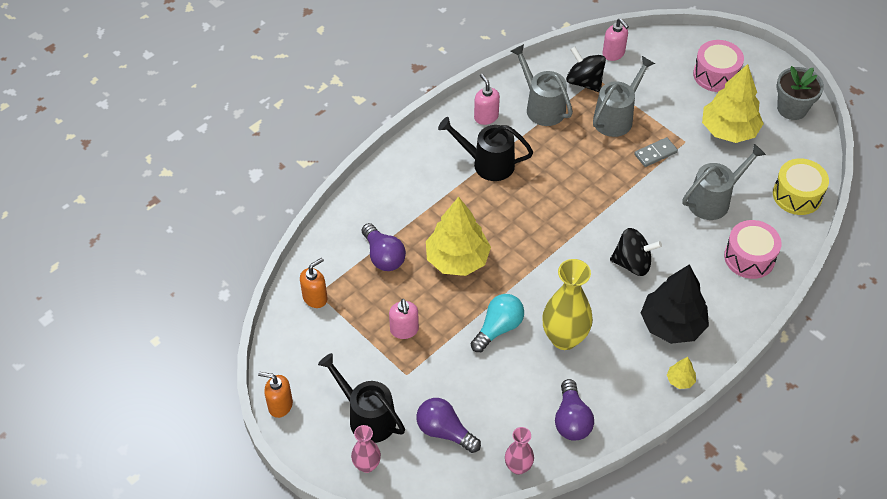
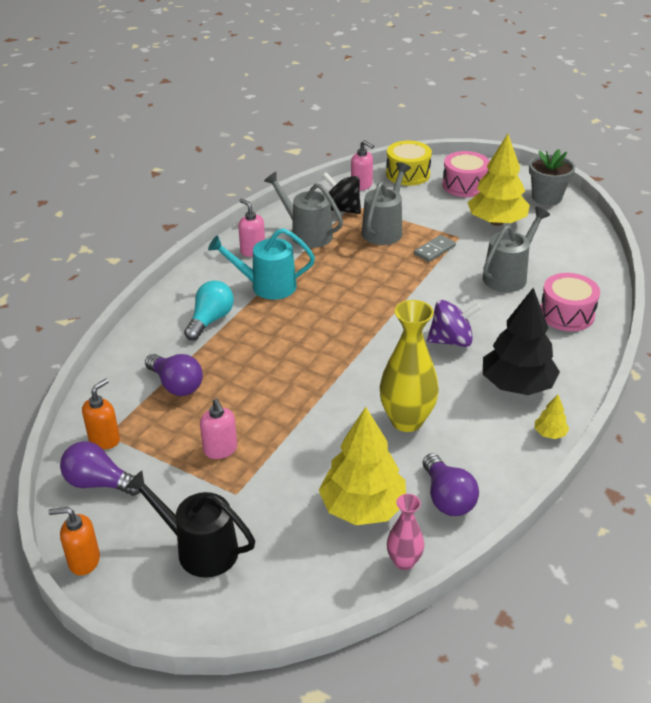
camera: 15 degrees left, 15 degrees down
pink vase [351,425,381,473] -> none
purple light bulb [416,398,481,453] -> purple light bulb moved to [60,441,140,496]
yellow tree [426,197,491,276] -> yellow tree moved to [319,407,406,525]
black watering can [438,117,533,181] -> turquoise watering can [208,228,315,300]
turquoise light bulb [471,294,524,352] -> turquoise light bulb moved to [184,280,234,340]
black spinning top [610,228,662,276] -> purple spinning top [427,300,481,347]
yellow drum [773,158,829,215] -> yellow drum moved to [386,141,432,186]

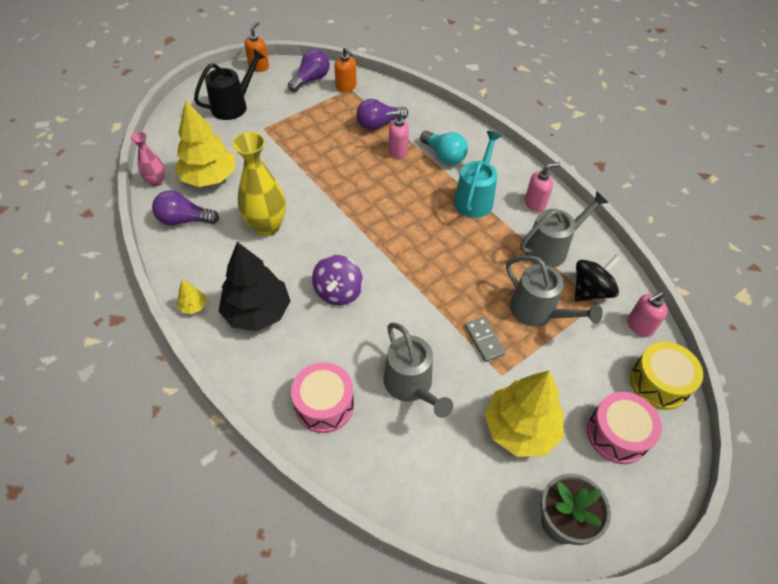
camera: 110 degrees right, 15 degrees up
pink soap dispenser [200,399,237,459] -> pink soap dispenser moved to [386,110,409,158]

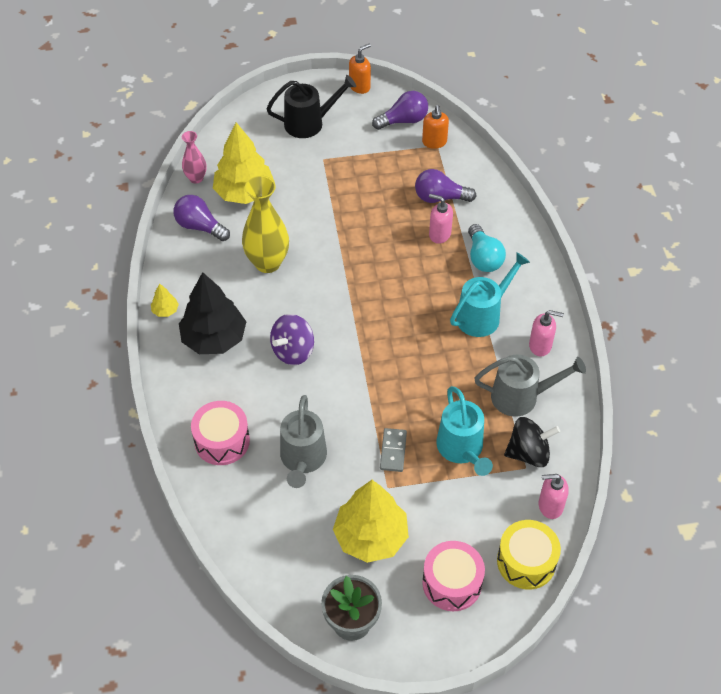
camera: 30 degrees right, 0 degrees up
grey watering can [506,256,603,327] -> turquoise watering can [436,386,493,476]

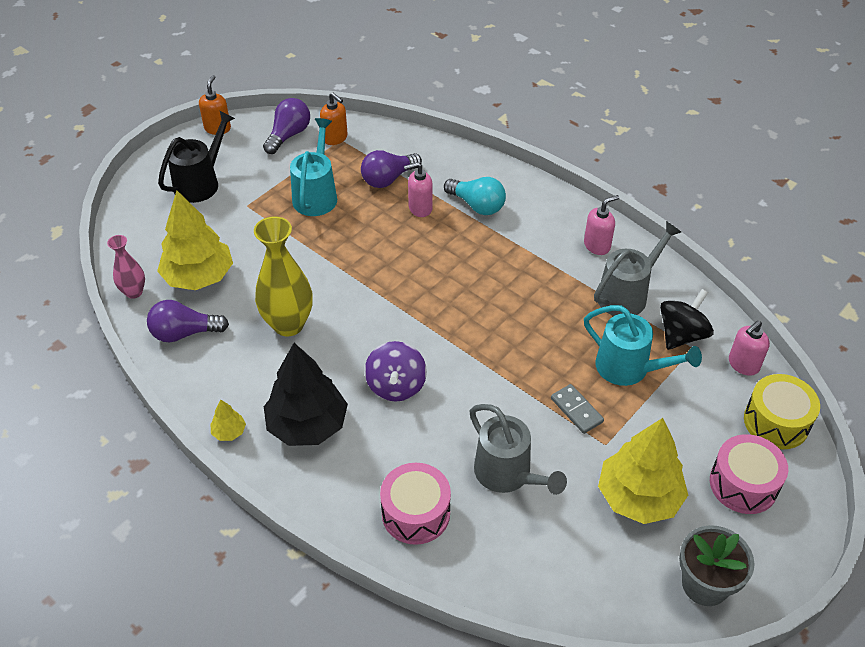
camera: 40 degrees left, 5 degrees down
turquoise watering can [450,252,530,337] -> turquoise watering can moved to [290,118,337,216]

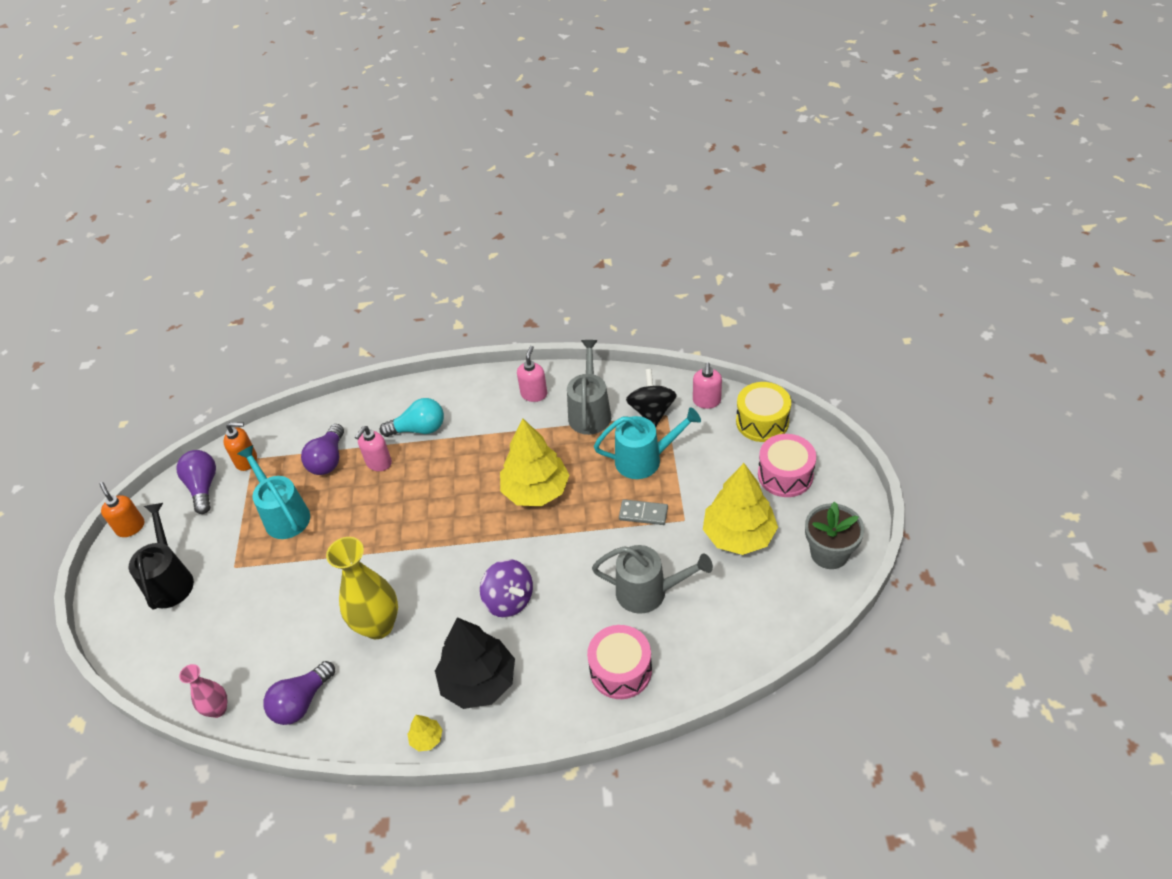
camera: 40 degrees left, 0 degrees up
yellow tree [157,191,233,290] -> yellow tree moved to [500,418,569,506]

